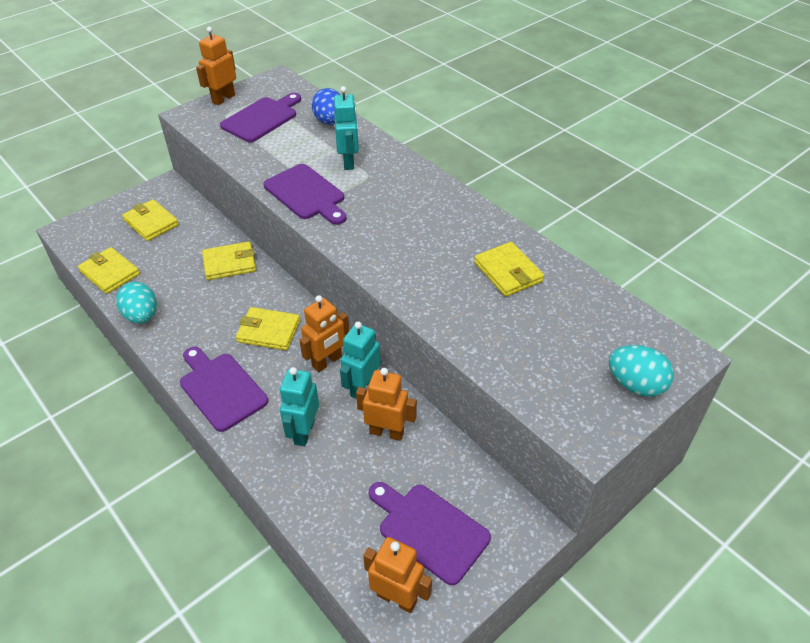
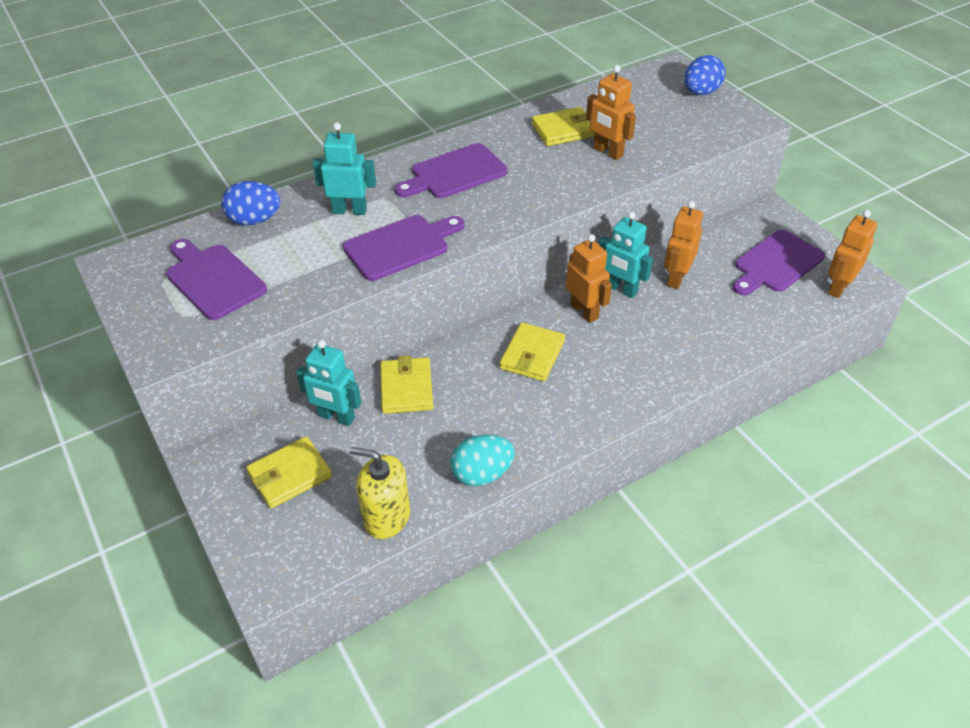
camera: 80 degrees left, 0 degrees up
yellow wallet [78,247,140,294] -> yellow soap dispenser [350,447,410,539]
purple cutting board [180,347,268,432] -> purple cutting board moved to [394,143,508,198]
orange robot [196,27,236,105] -> orange robot moved to [586,65,636,160]
turquoise robot [280,367,319,446] -> turquoise robot moved to [296,340,361,426]
turquoise egg [609,345,674,397] -> blue egg [684,55,725,95]

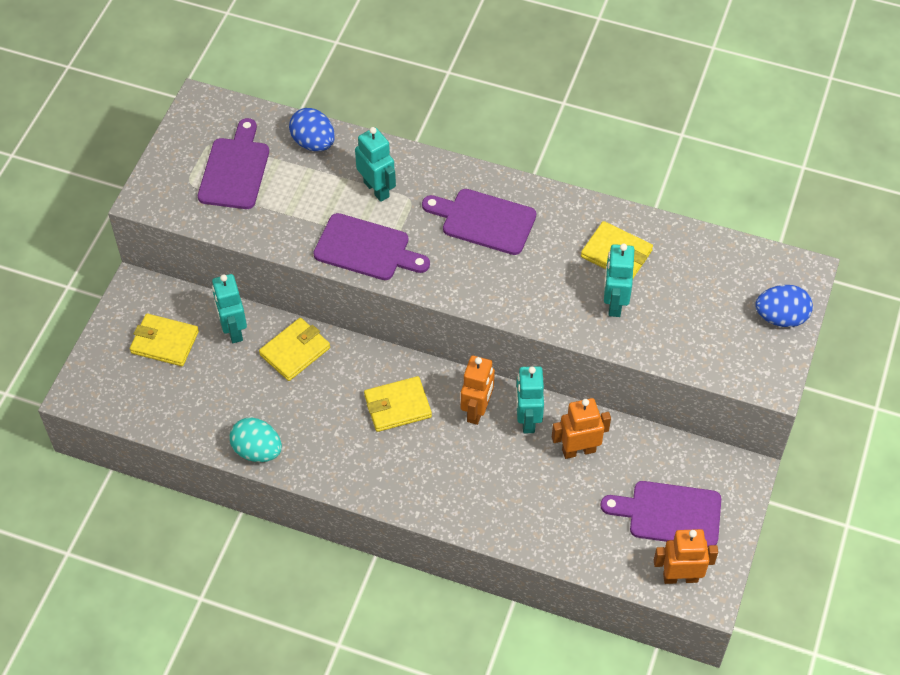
camera: 50 degrees right, 10 degrees up
yellow soap dispenser [350,447,410,539] -> none
orange robot [586,65,636,160] -> turquoise robot [604,243,634,317]

